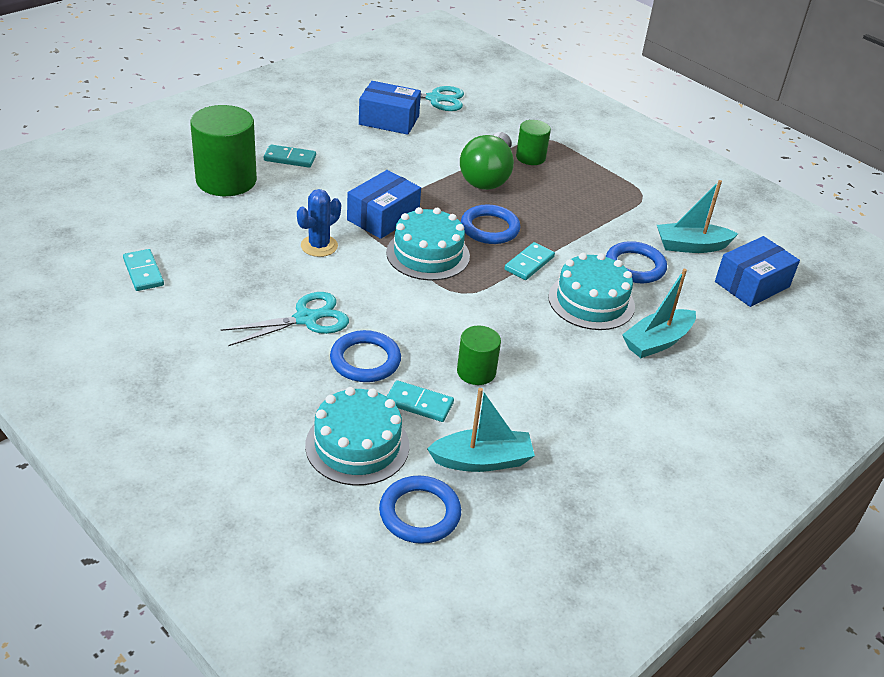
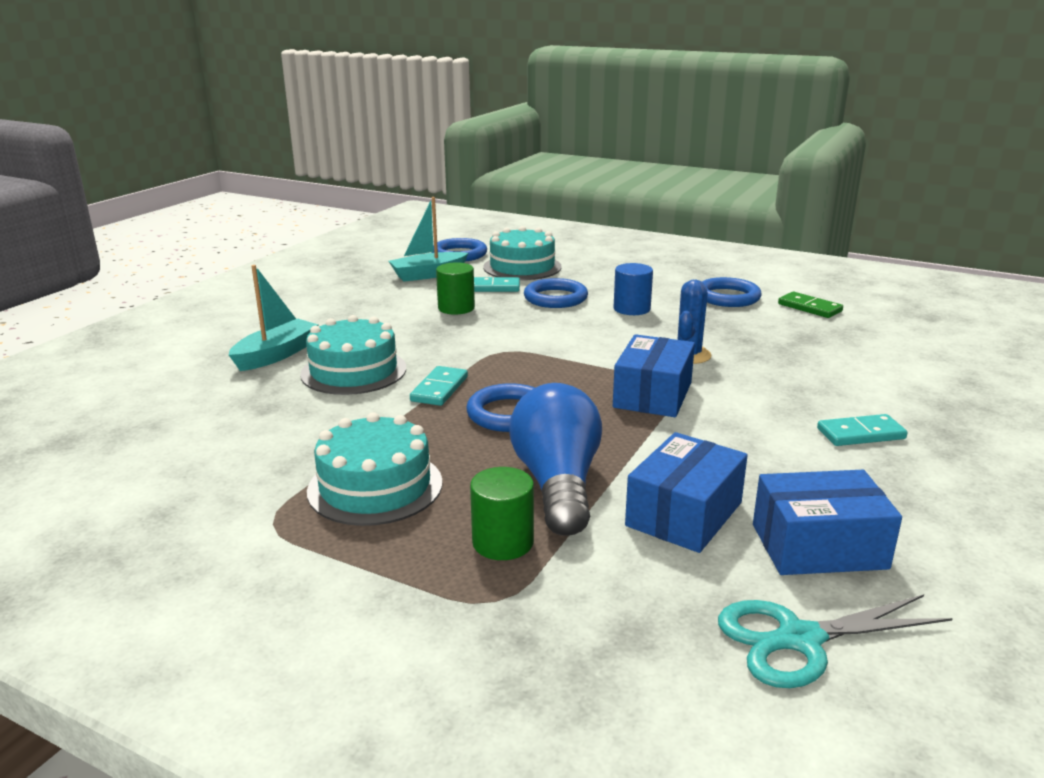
camera: 165 degrees right, 15 degrees down
turquoise domino [123,249,164,291] -> green domino [778,292,843,318]
green cylinder [190,105,257,196] -> none
turquoise scissors [221,292,349,346] -> blue cylinder [614,263,653,315]
turquoise cake [386,207,470,280] -> turquoise cake moved to [307,412,442,526]
green light bulb [460,132,514,190] -> blue light bulb [510,383,602,536]
blue ring [606,241,667,283] -> blue ring moved to [702,277,762,307]
turquoise boat [657,180,738,253] -> none
blue box [715,236,800,307] -> blue box moved to [625,432,748,553]

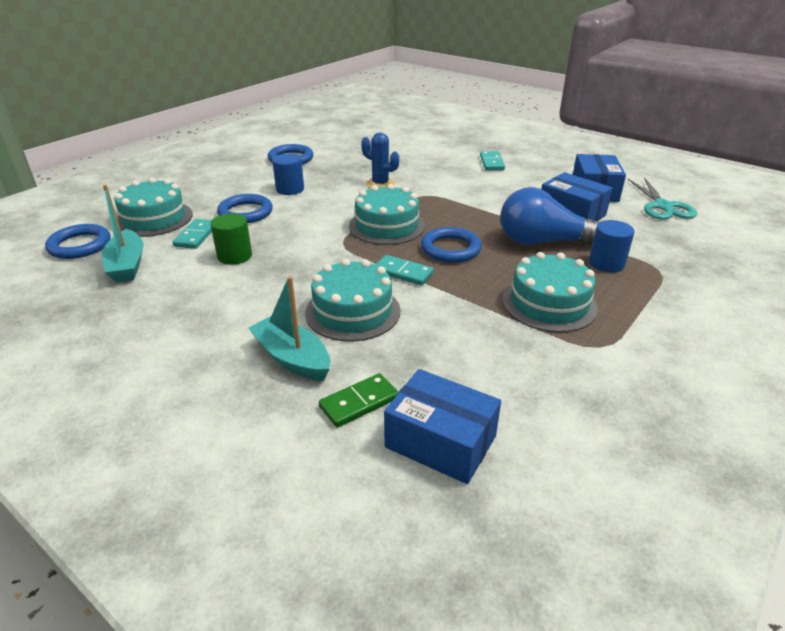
camera: 80 degrees left, 10 degrees up
green cylinder [470,467,534,560] -> blue cylinder [589,220,635,273]
blue box [613,334,695,417] -> blue box moved to [384,369,501,484]
green domino [778,292,843,318] -> green domino moved to [319,373,399,427]
none -> turquoise cake [349,184,425,245]

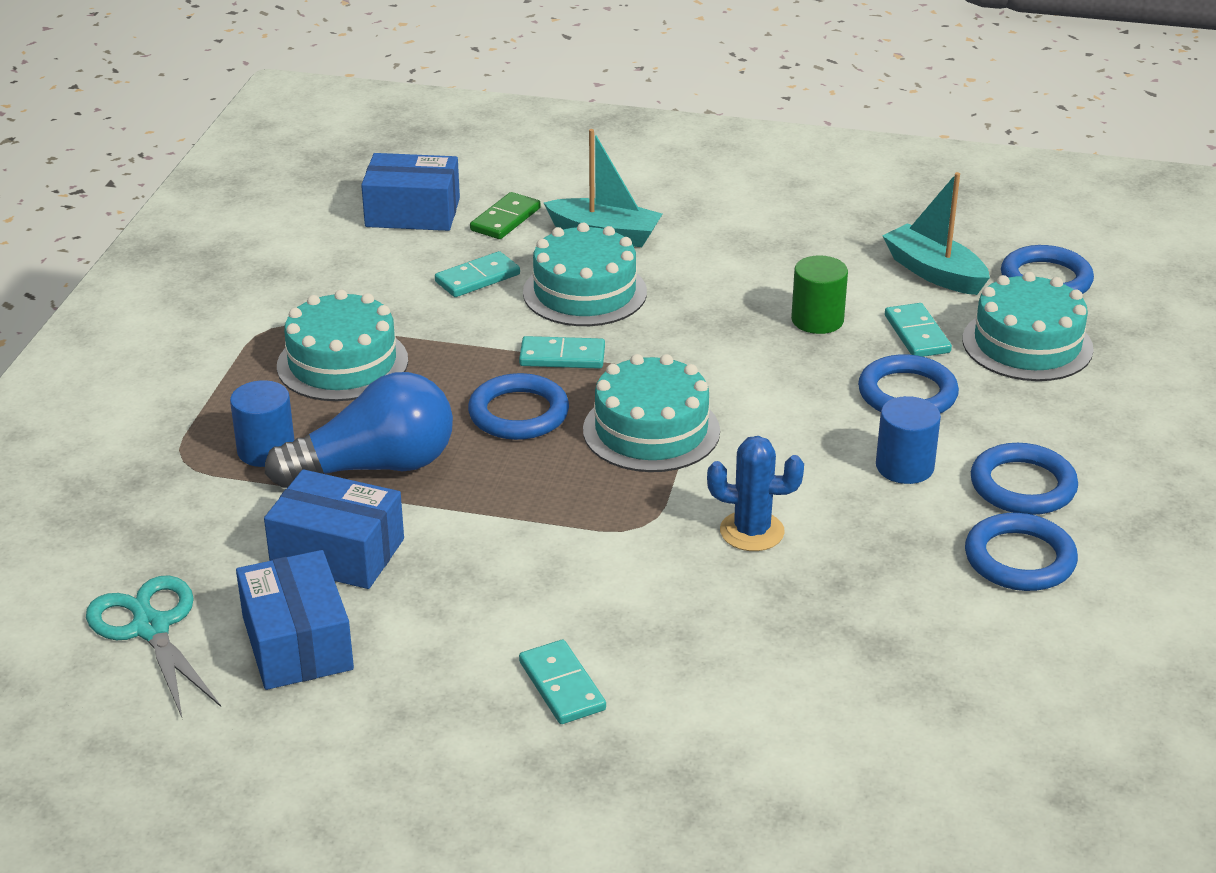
camera: 155 degrees right, 0 degrees up
none -> turquoise domino [435,251,520,297]
none -> blue ring [971,443,1078,515]

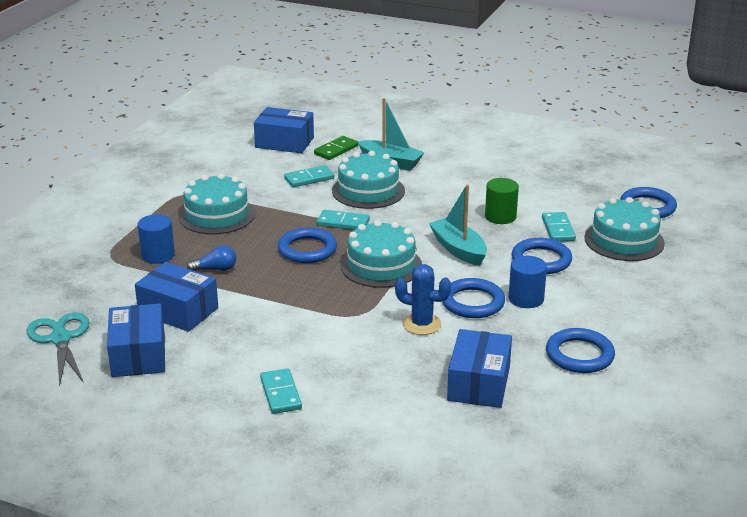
camera: 10 degrees right, 5 degrees down
blue light bulb [265,372,453,488] -> blue light bulb [187,245,236,271], size x0.45
turquoise boat [883,172,990,295] -> turquoise boat moved to [429,184,487,266]
blue ring [971,443,1078,515] -> blue ring moved to [442,278,505,318]
none -> blue box [447,329,512,408]

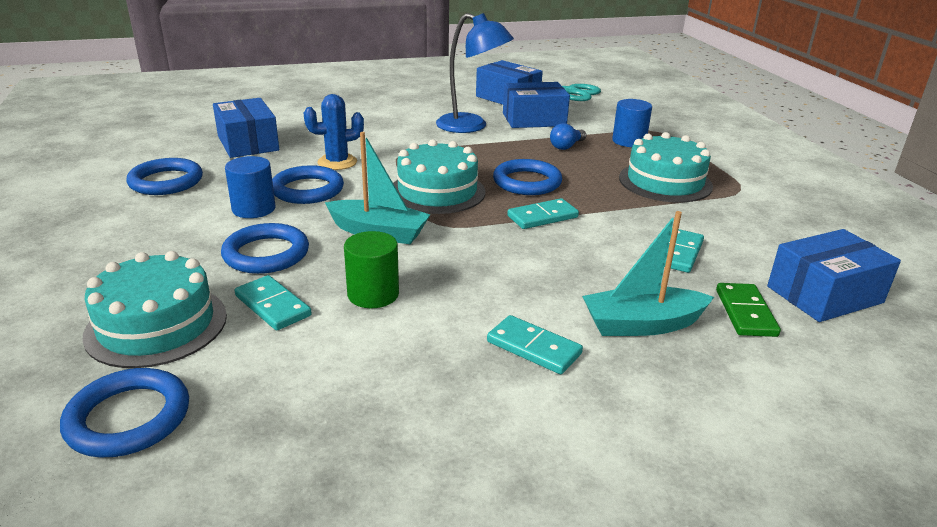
camera: 140 degrees right, 0 degrees up
turquoise domino [260,368,302,414] -> turquoise domino moved to [487,315,583,374]
turquoise cake [332,151,405,209] -> none
none -> blue lamp [436,13,514,133]

